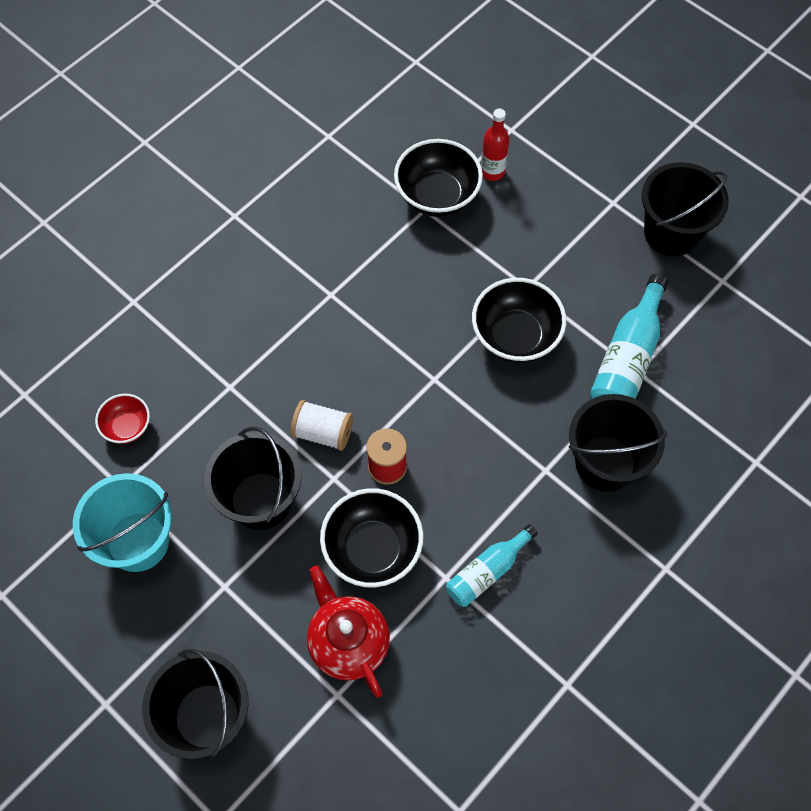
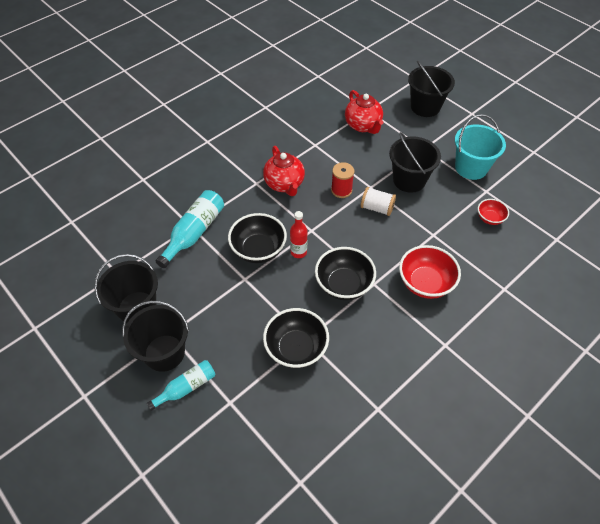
camera: 175 degrees left, 10 degrees down
black bowl [320,488,423,587] -> black bowl moved to [315,247,376,300]
turquoise bottle [446,524,537,607] -> turquoise bottle moved to [147,360,215,411]
red bottle [481,109,510,181] -> red bottle moved to [290,211,307,258]
black bucket [569,394,667,492] -> black bucket moved to [122,301,189,372]
none -> red teapot [263,146,305,196]
none -> red bowl [399,245,461,299]

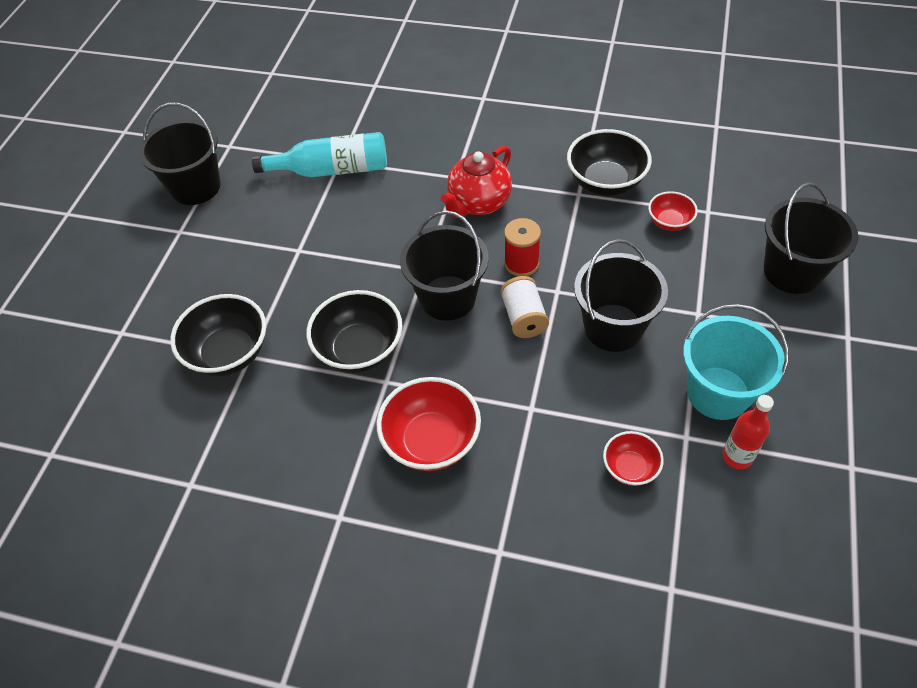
camera: 60 degrees right, 0 degrees up
black bucket [122,301,189,372] -> black bucket moved to [400,211,489,321]
turquoise bottle [147,360,215,411] -> none
black bowl [228,213,287,263] -> black bowl moved to [567,129,652,196]
red bottle [290,211,307,258] -> red bottle moved to [722,395,774,469]
red teapot [345,90,383,134] -> red bowl [648,191,698,231]

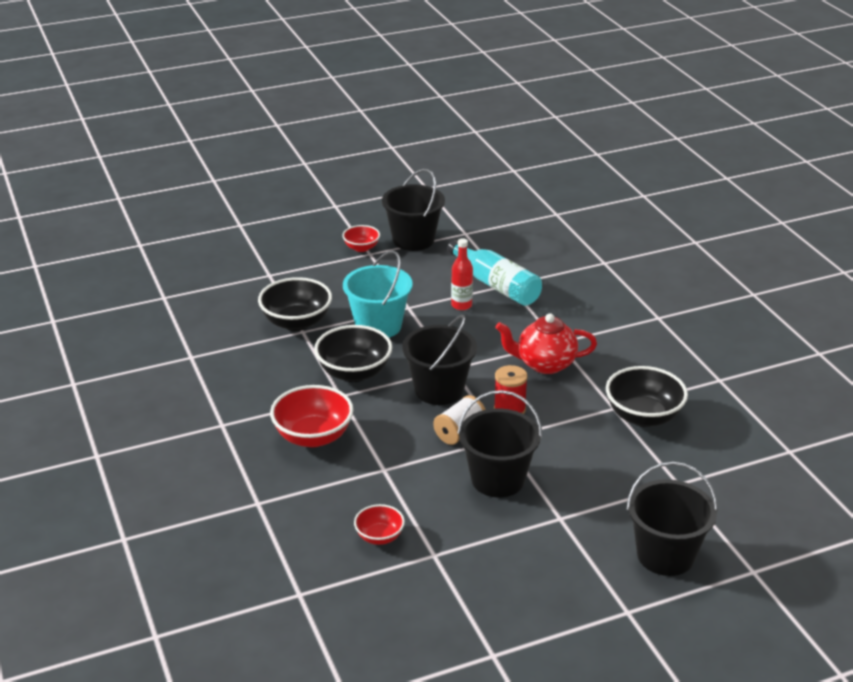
camera: 50 degrees right, 20 degrees down
red bowl [648,191,698,231] -> red bowl moved to [342,225,380,252]
turquoise bucket [683,304,789,420] -> turquoise bucket moved to [343,250,413,338]
red bottle [722,395,774,469] -> red bottle moved to [451,238,473,310]

